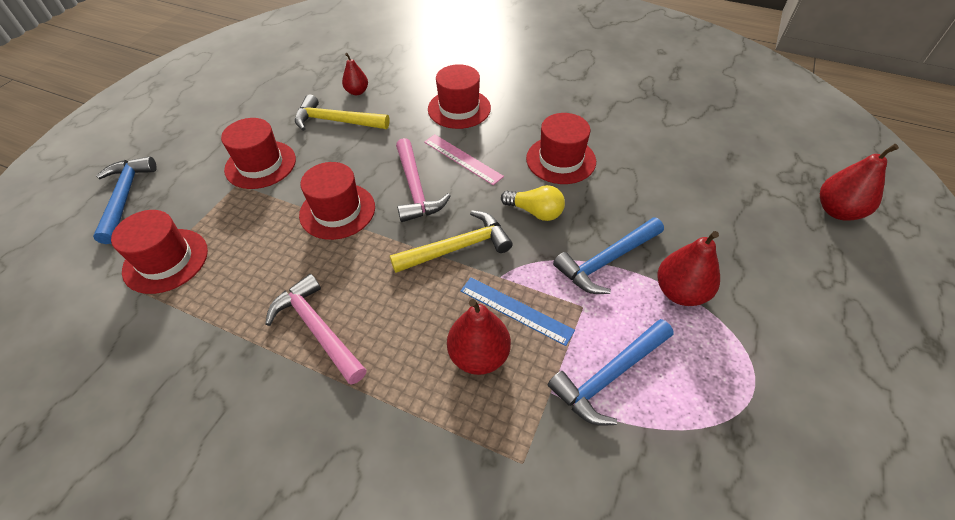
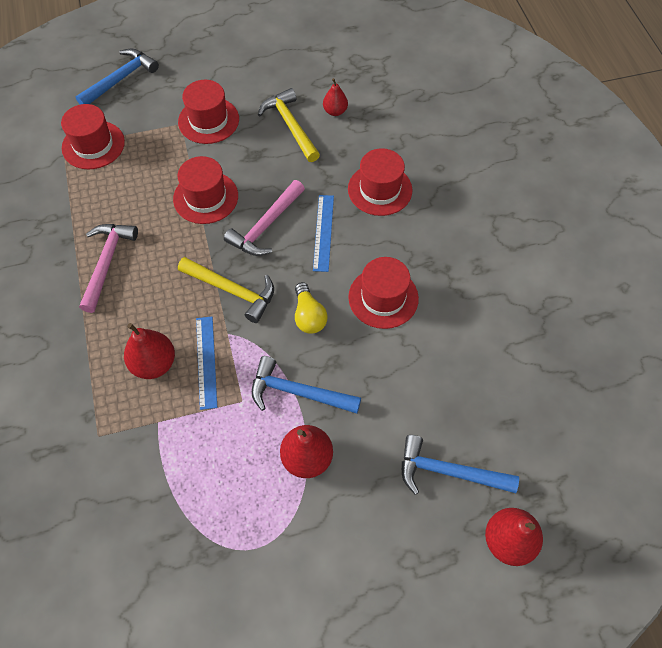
camera: 50 degrees right, 10 degrees up
pink ruler [424,135,504,185] -> blue ruler [313,195,334,272]
blue hammer [548,319,674,426] -> blue hammer moved to [402,435,519,495]

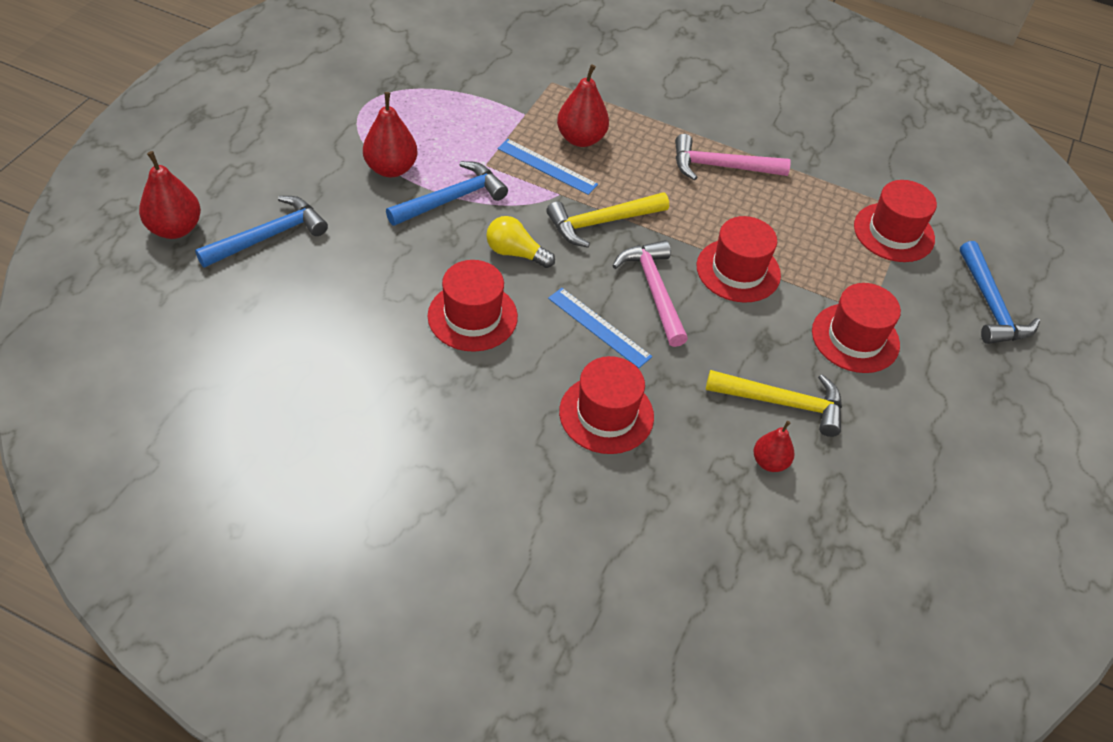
camera: 125 degrees right, 10 degrees down
pink hammer [79,224,138,313] -> pink hammer turned 135 degrees clockwise [675,134,791,180]

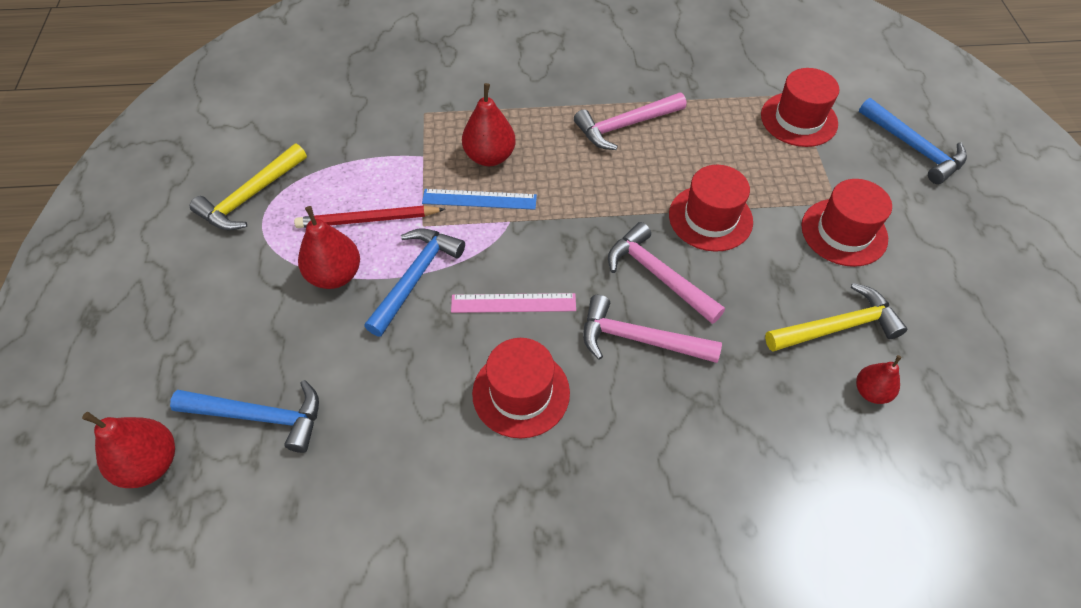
camera: 25 degrees left, 5 degrees up
blue hammer [195,196,328,268] -> blue hammer turned 75 degrees clockwise [170,380,319,453]
yellow light bulb [486,216,555,268] -> pink ruler [451,293,576,313]
yellow hammer [546,192,669,248] -> yellow hammer moved to [190,143,307,231]
blue ruler [548,288,652,368] -> pink hammer [583,295,722,363]
red hat [559,356,654,454] -> none
none -> red pencil [294,206,445,228]

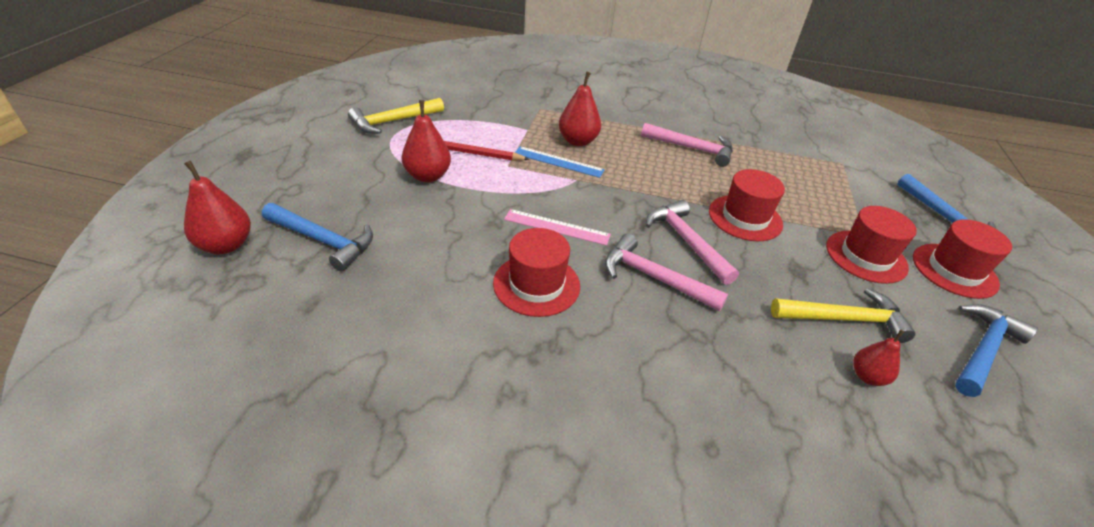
camera: 15 degrees right, 15 degrees down
blue hammer [364,228,465,337] -> blue hammer moved to [955,304,1038,397]
pink hammer [574,93,686,150] -> pink hammer turned 150 degrees counterclockwise [641,123,733,167]
red hat [761,68,839,147] -> red hat moved to [913,219,1012,299]

